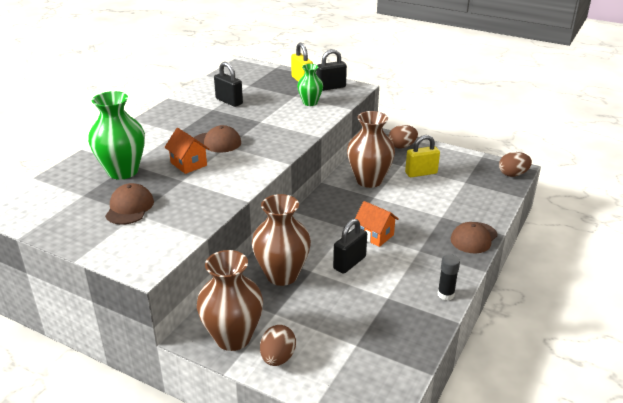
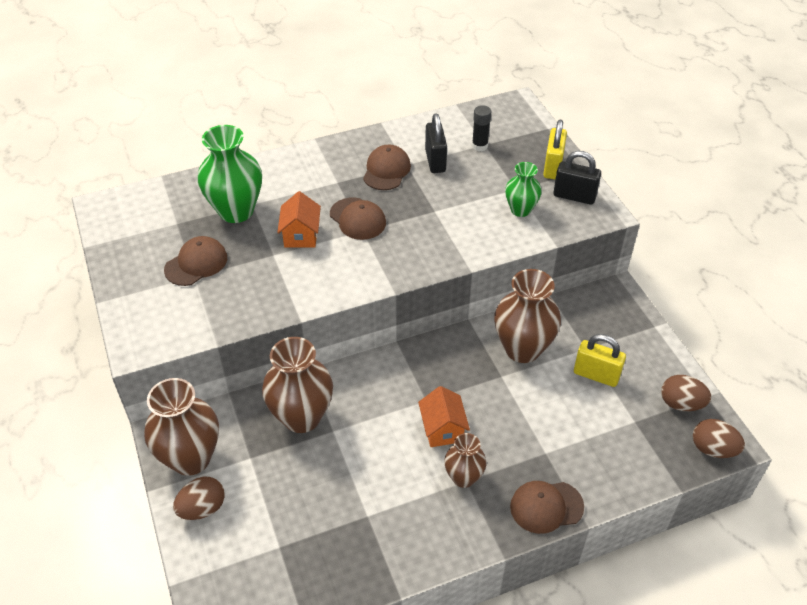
camera: 40 degrees right, 15 degrees up
black padlock [333,219,367,274] -> none
brown egg [388,125,418,148] -> brown egg moved to [661,375,711,411]
black glue stick [438,254,460,300] -> black glue stick moved to [472,105,491,151]
none -> brown cap [363,145,411,190]
none -> brown vase [444,433,486,488]

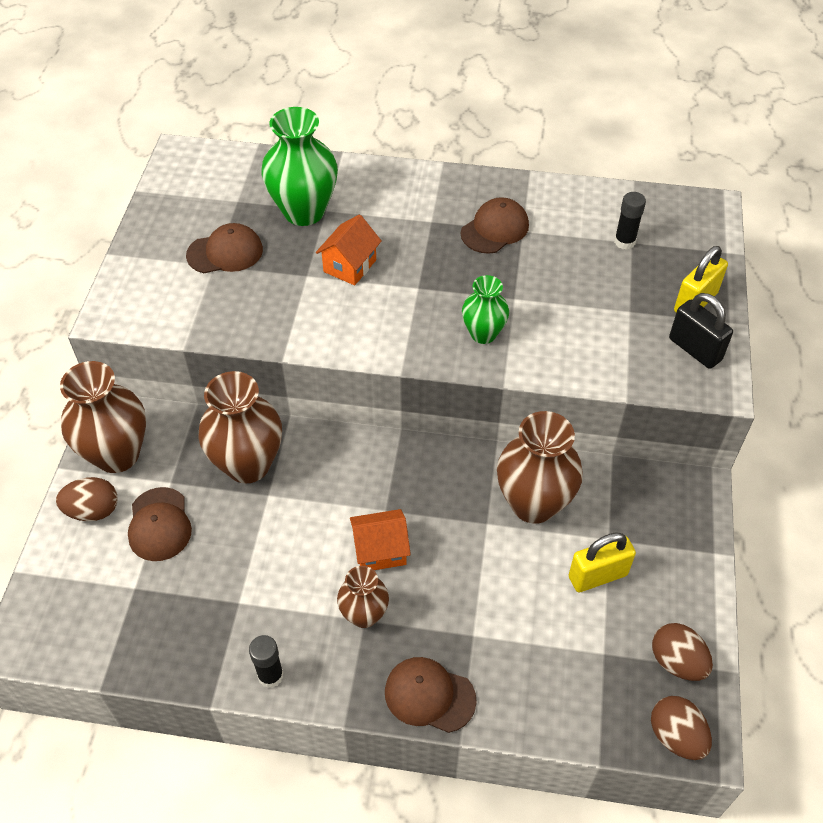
camera: 30 degrees right, 5 degrees up
brown cap [330,197,386,240] -> brown cap moved to [128,487,192,561]
orange house [418,386,470,447] -> orange house turned 60 degrees clockwise [350,509,411,570]
black padlock [425,114,447,173] -> none
green vase [505,162,542,217] -> green vase moved to [462,275,509,344]
yellow padlock [574,334,626,387] -> yellow padlock turned 75 degrees counterclockwise [569,533,636,592]
none -> black glue stick [249,635,284,688]

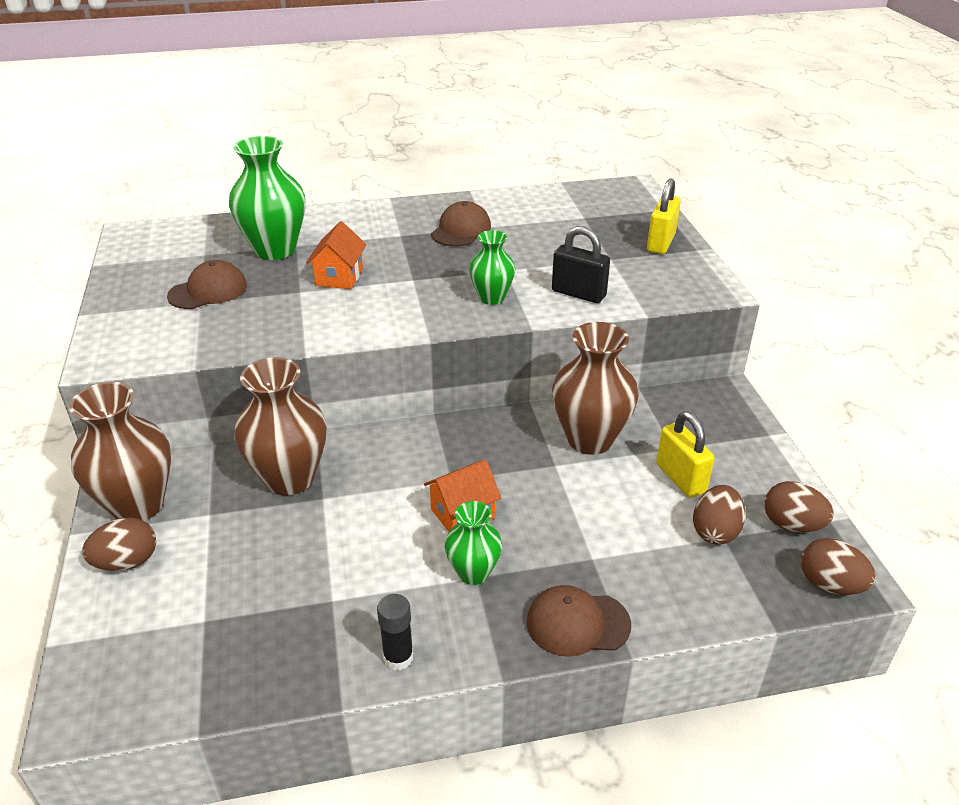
camera: 20 degrees left, 15 degrees down
brown cap [128,487,192,561] -> none
brown vase [337,566,389,628] -> green vase [445,501,502,585]
yellow padlock [569,533,636,592] -> yellow padlock turned 75 degrees counterclockwise [656,411,714,498]
black glue stick [614,192,646,250] -> none
black padlock [669,293,733,369] -> black padlock moved to [552,226,610,303]
none -> brown egg [693,485,745,545]

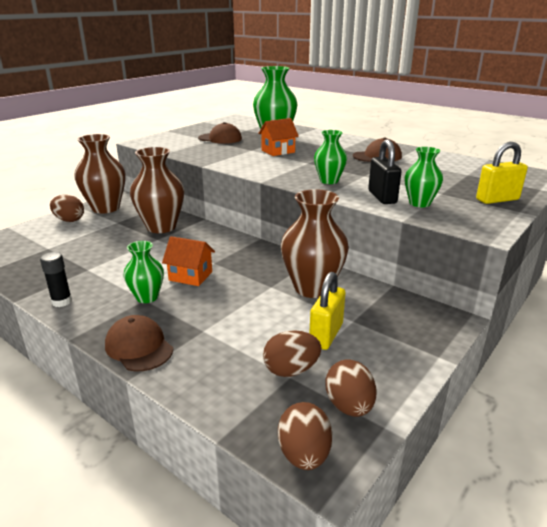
camera: 50 degrees right, 10 degrees down
none -> green vase [405,147,443,207]

